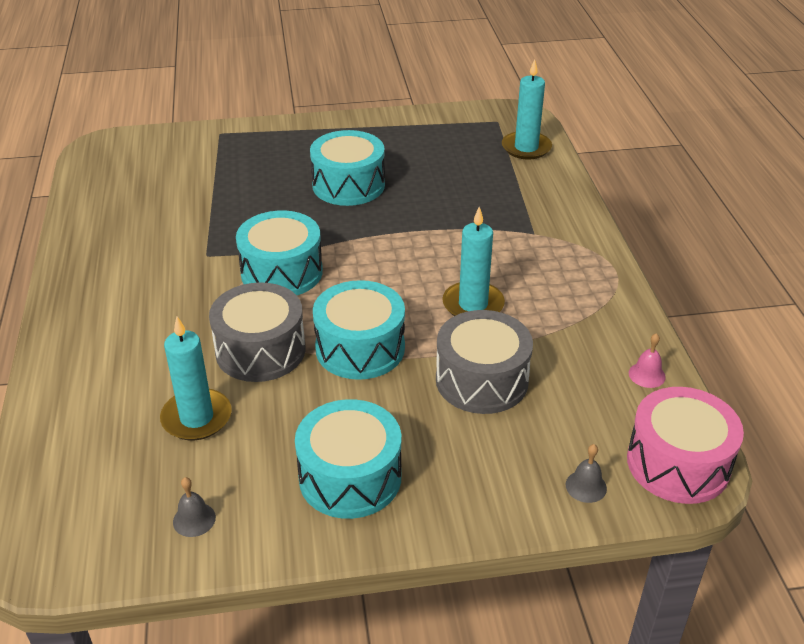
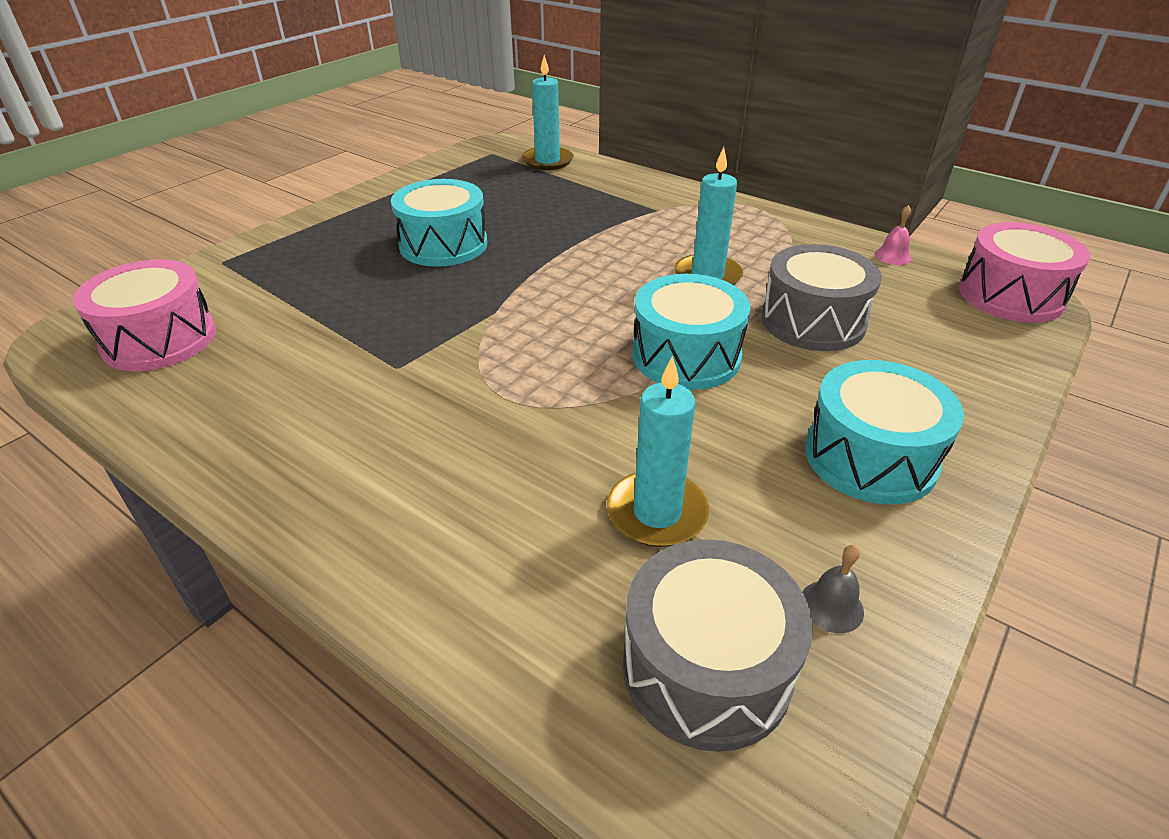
camera: 45 degrees left, 0 degrees up
grey drum [209,282,306,382] -> grey drum moved to [623,539,813,752]
turquoise drum [236,210,323,295] -> none
grey bell [565,444,607,503] -> none
none -> pink drum [73,260,216,371]

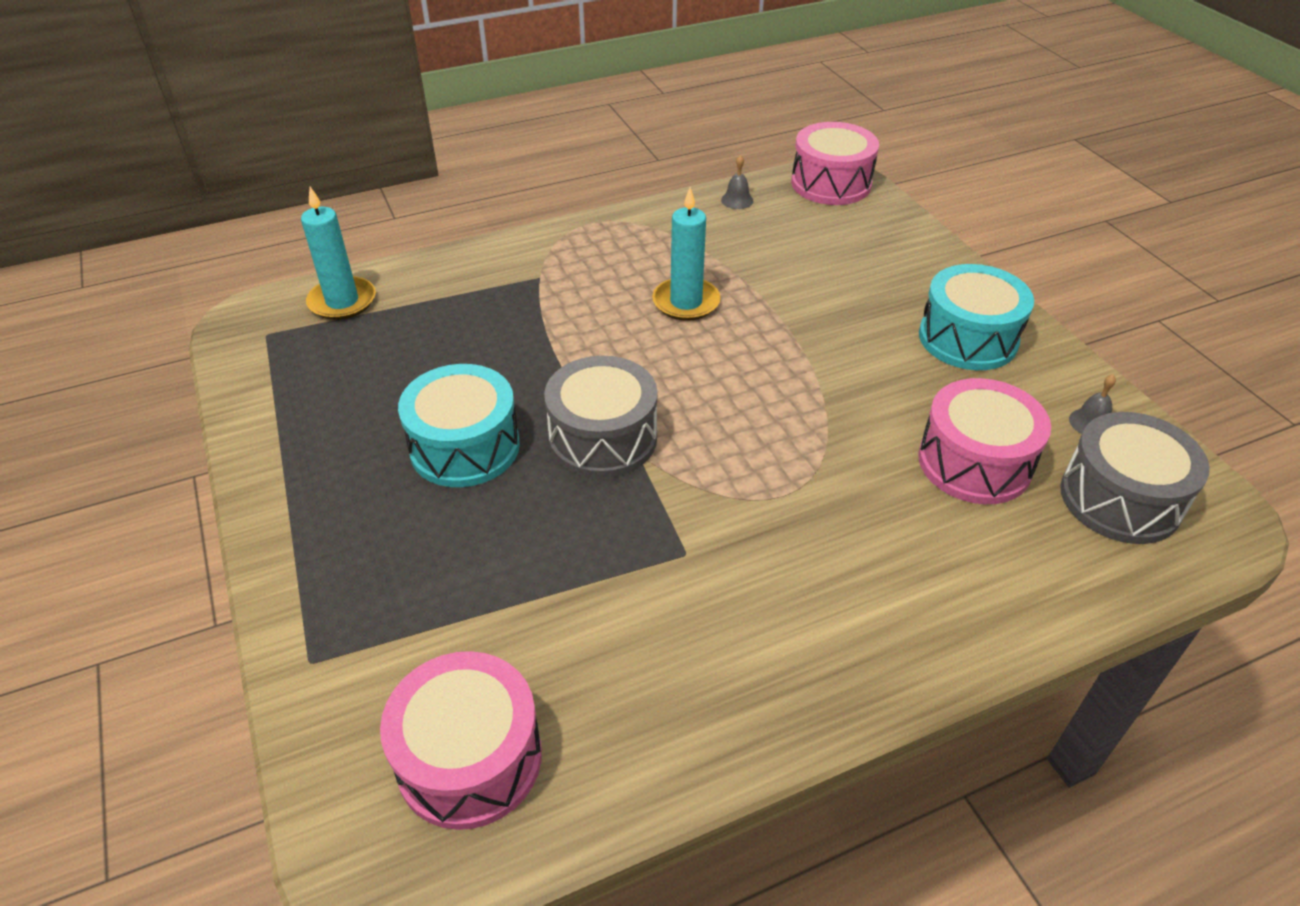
camera: 60 degrees left, 5 degrees up
turquoise candle [607,356,709,547] -> pink drum [918,378,1051,504]
turquoise drum [632,274,751,390] -> none
grey drum [761,244,882,351] -> grey drum moved to [544,356,658,478]
pink bell [875,205,912,265] -> grey bell [721,155,753,209]

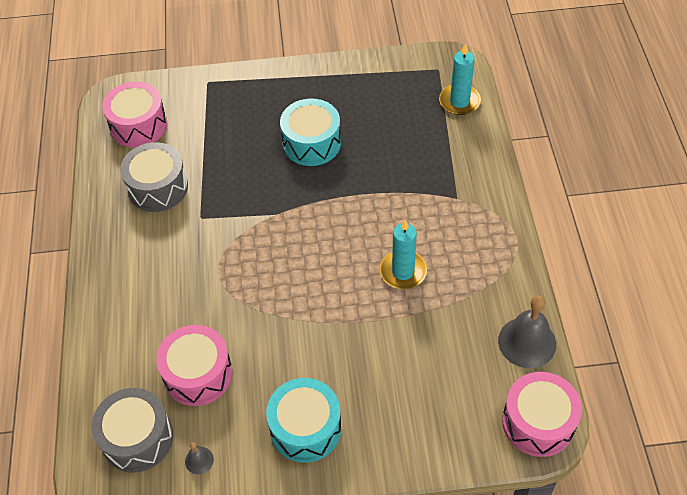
camera: 110 degrees right, 10 degrees up
grey drum [544,356,658,478] -> grey drum moved to [120,142,188,212]
grey bell [721,155,753,209] -> grey bell [498,295,556,368], size x2.14

